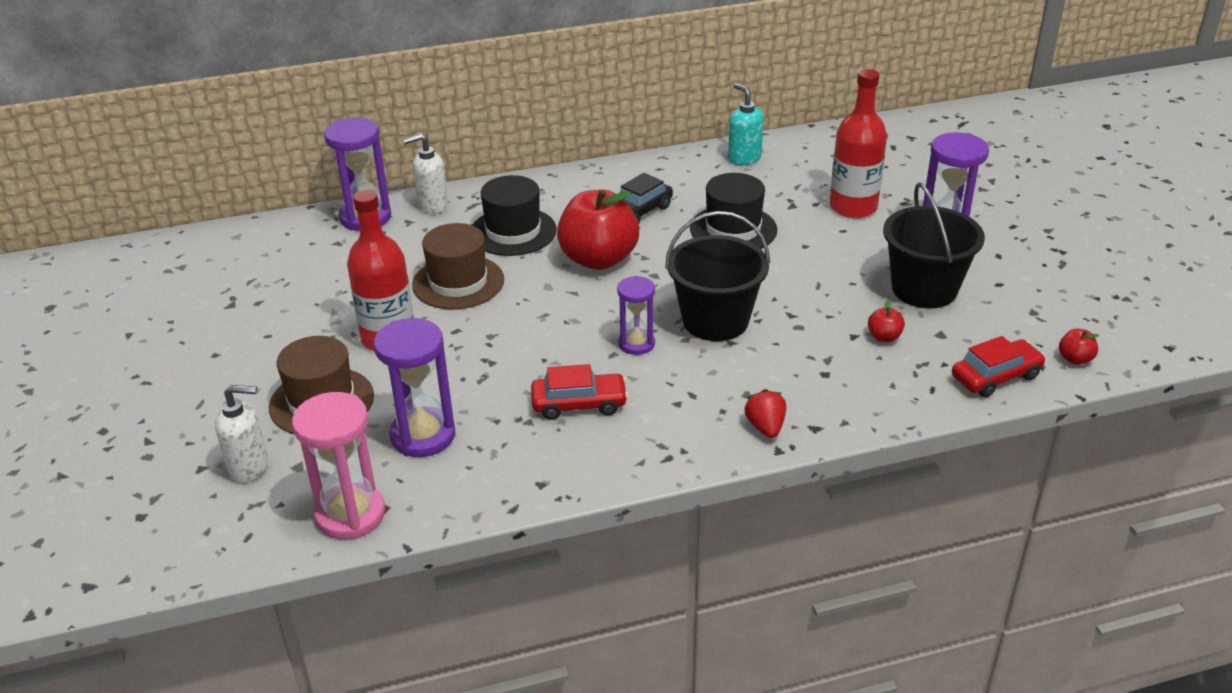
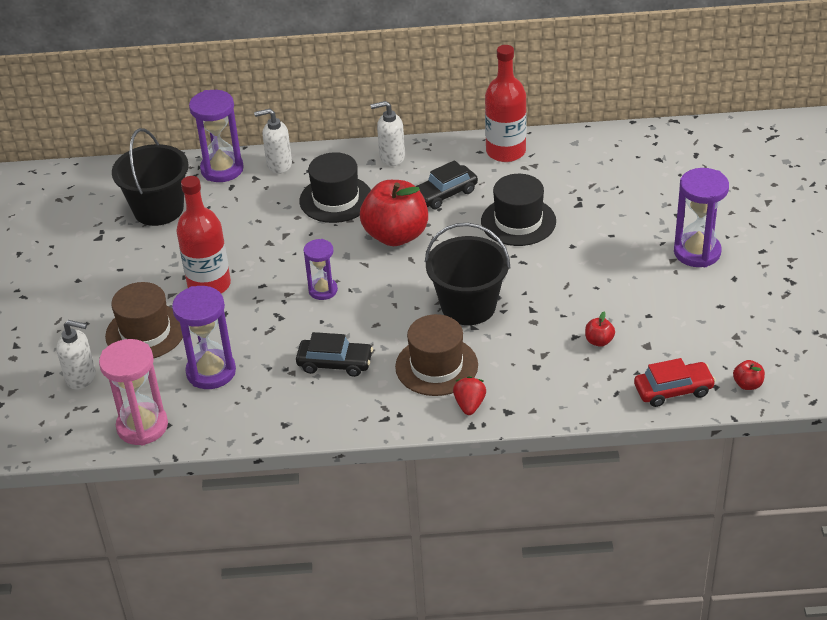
camera: 15 degrees right, 5 degrees up
brown hat [412,223,504,309] -> brown hat moved to [395,314,478,396]
red car [531,364,628,420] -> black car [296,332,373,377]
purple hourglass [617,276,655,355] -> purple hourglass moved to [304,239,338,300]
turquoise soap dispenser [728,83,764,165] -> none
red bottle [830,69,887,218] -> red bottle moved to [485,45,527,162]
black bucket [883,183,985,308] -> black bucket moved to [112,128,189,226]
none -> white soap dispenser [370,101,405,166]

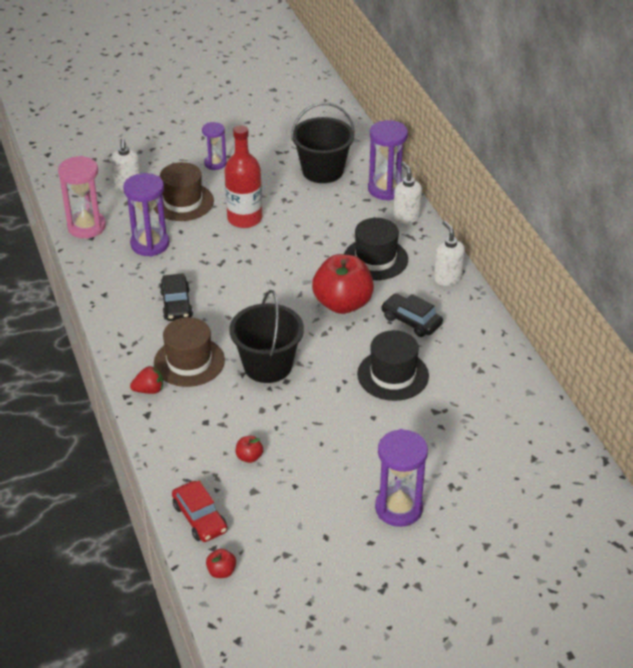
camera: 70 degrees right, 0 degrees up
purple hourglass [304,239,338,300] -> purple hourglass moved to [202,122,227,170]
red bottle [485,45,527,162] -> none

